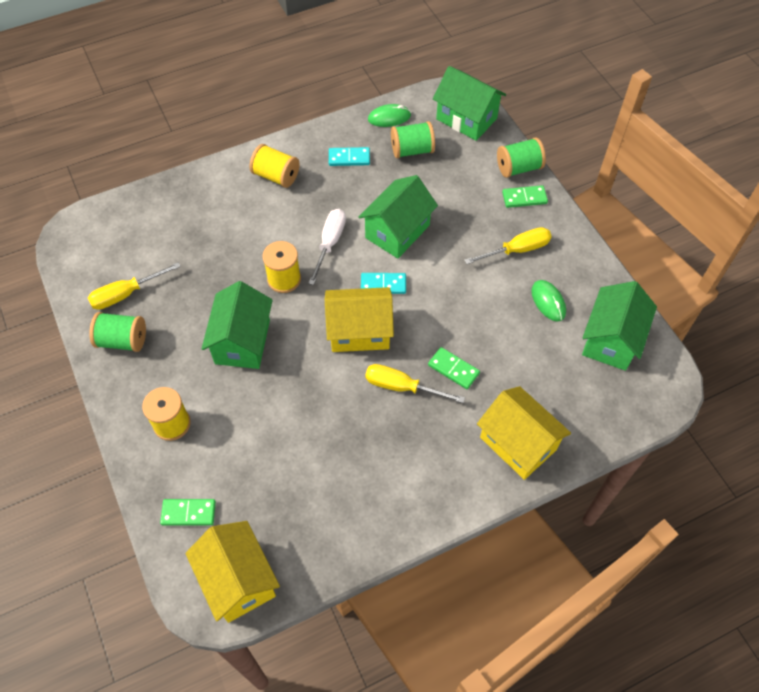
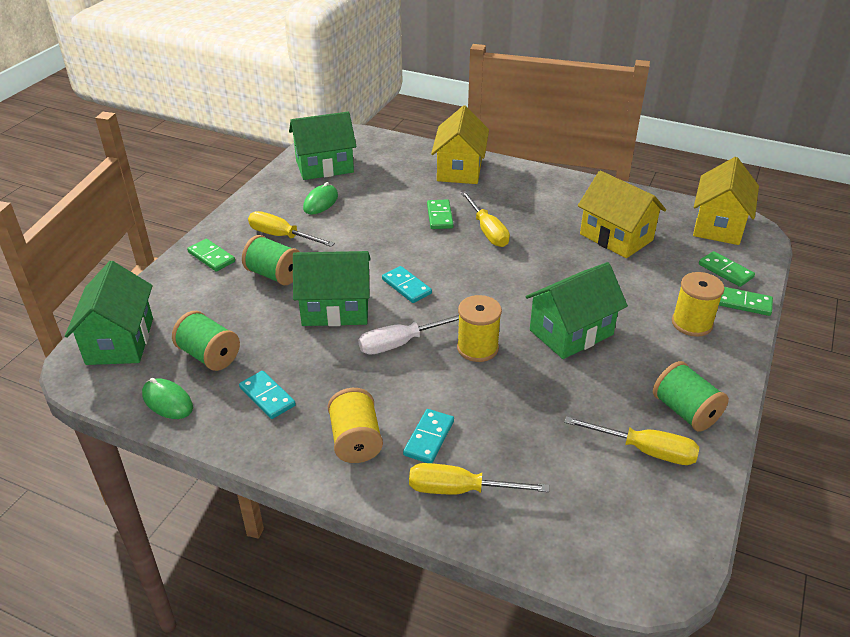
camera: 130 degrees left, 20 degrees down
yellow house [325,287,394,352] -> yellow house moved to [578,171,666,258]
green spool [497,138,546,178] -> green spool moved to [242,235,300,285]
none -> turquoise domino [403,409,454,463]
none -> yellow screwdriver [409,463,549,494]
none -> green domino [719,287,773,316]

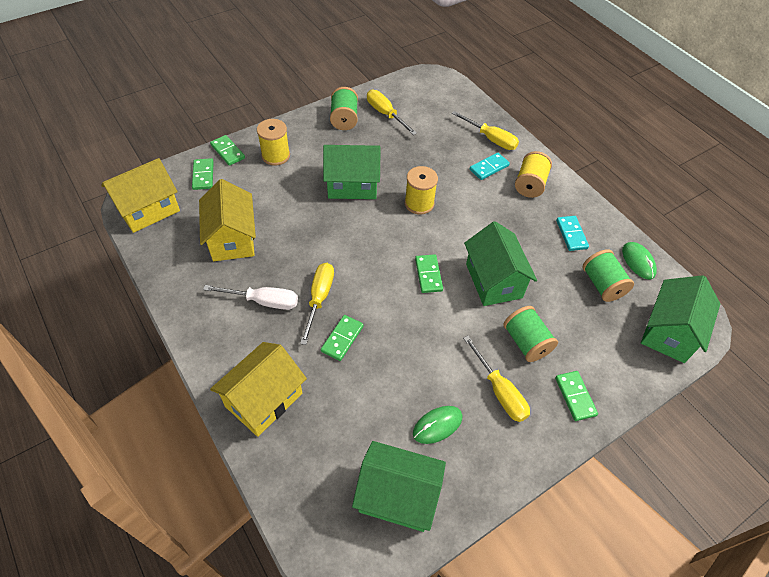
camera: 150 degrees left, 15 degrees up
green house [293,251,371,326] -> green house turned 45 degrees clockwise [464,221,537,306]
white screwdriver [358,315,459,355] -> white screwdriver moved to [203,285,298,310]
turquoise domino [382,266,432,303] -> green domino [415,254,443,293]

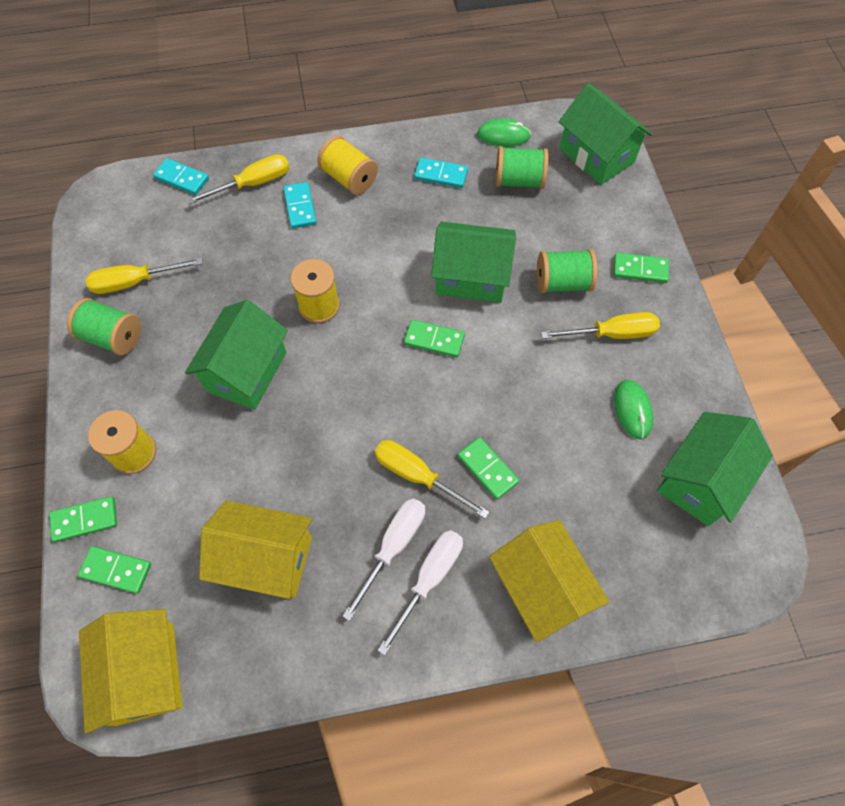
camera: 65 degrees left, 10 degrees up
none -> turquoise domino [153,158,209,195]
none -> white screwdriver [377,530,463,655]

